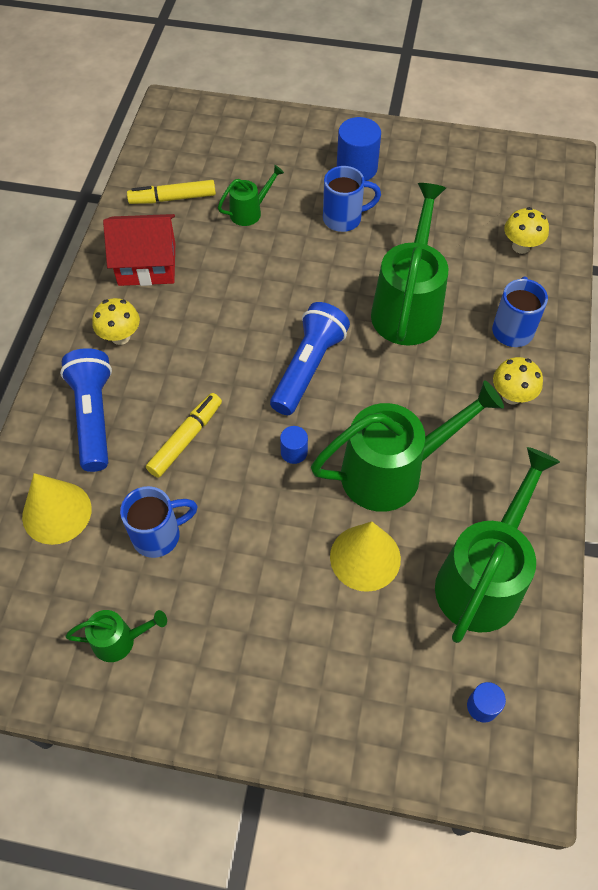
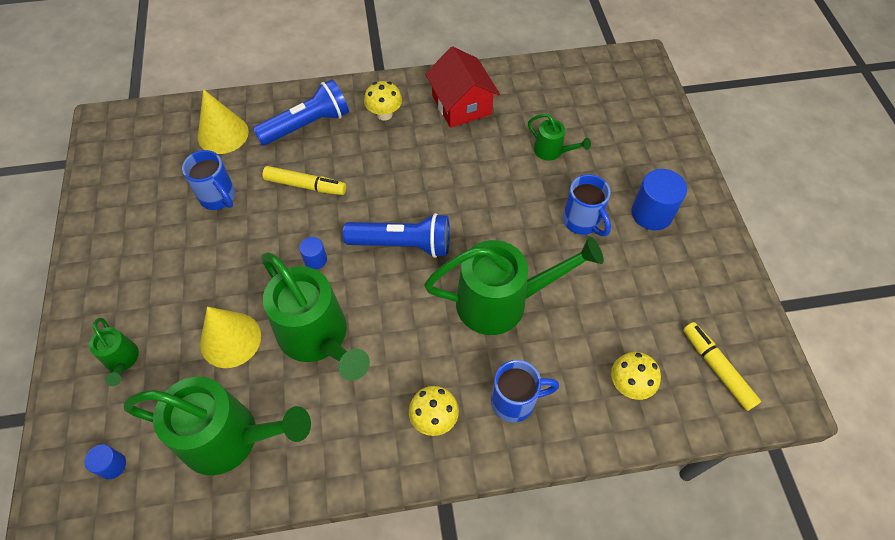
camera: 70 degrees right, 0 degrees up
green watering can [65,610,167,662] -> green watering can moved to [89,318,139,386]
yellow marker [127,180,216,204] -> yellow marker moved to [683,322,761,411]

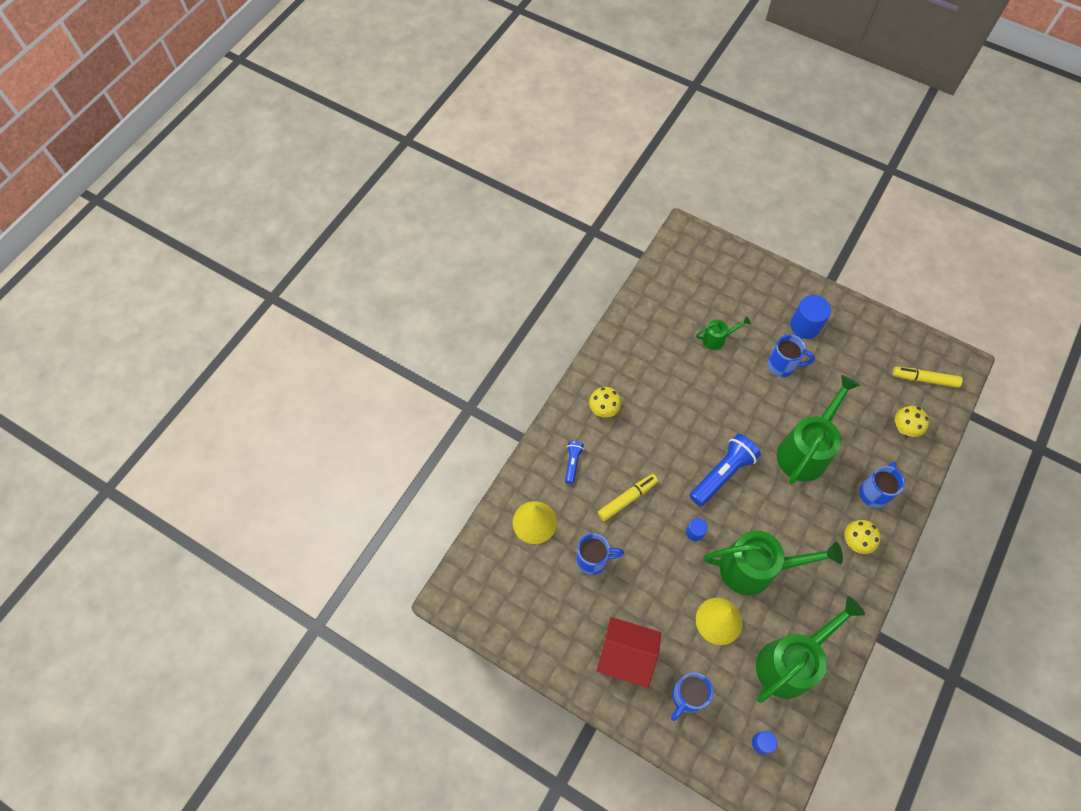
camera: 50 degrees left, 5 degrees up
green watering can [89,318,139,386] -> blue mug [671,672,713,721]
blue flashlight [253,79,349,146] -> blue flashlight [565,441,584,484], size x0.52
red house [425,46,500,128] -> red house moved to [596,617,661,688]

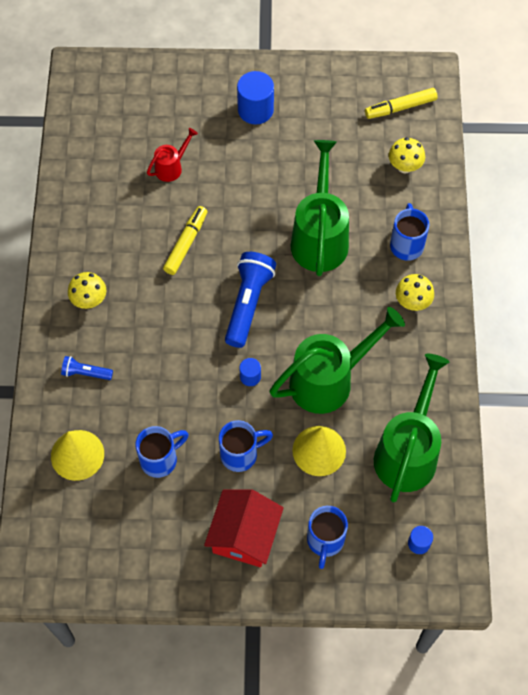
camera: 30 degrees left, 0 degrees up
blue flashlight [565,441,584,484] -> blue flashlight turned 60 degrees counterclockwise [61,356,113,380]
red house [596,617,661,688] -> red house turned 60 degrees counterclockwise [204,489,284,567]
yellow marker [598,474,658,521] -> yellow marker moved to [163,206,207,275]
green watering can [696,316,751,350] -> red watering can [147,128,198,182]
blue mug [767,335,815,377] -> blue mug moved to [219,420,273,472]

